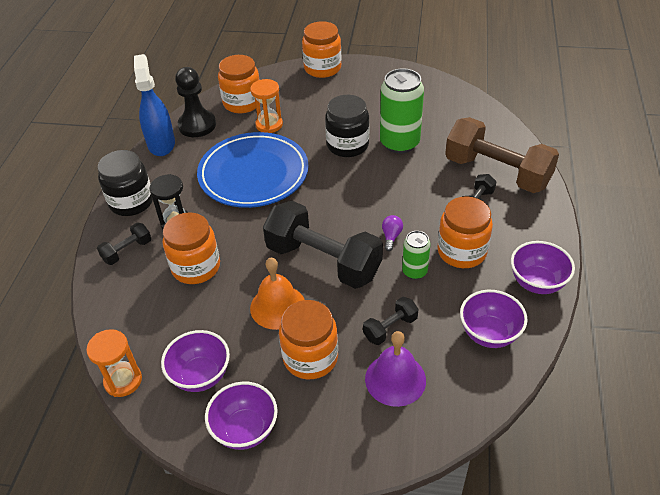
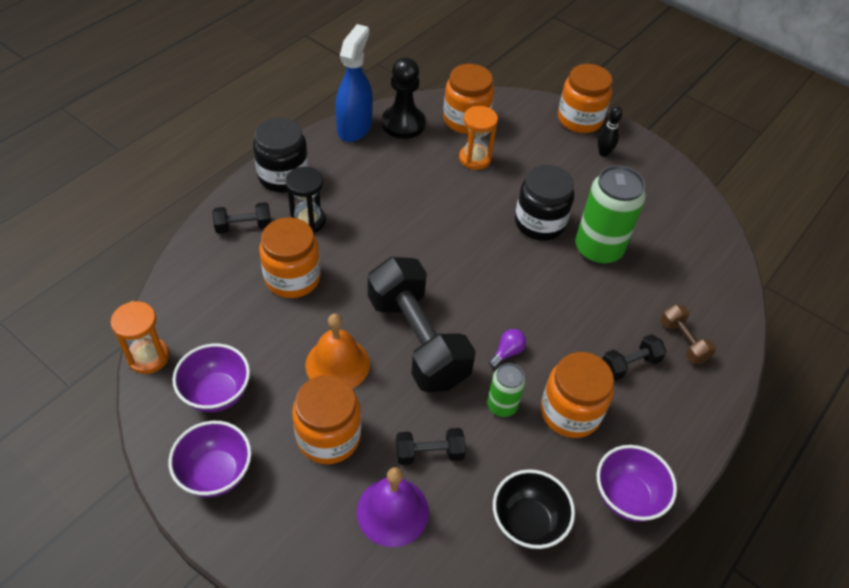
camera: 25 degrees right, 5 degrees up
blue plate [197,132,309,208] -> none
brown dumbbell [445,117,559,193] -> brown dumbbell [660,304,716,364], size x0.45
purple bowl [460,290,528,348] -> black bowl [493,469,575,550]
none -> black bowling pin [597,106,622,157]

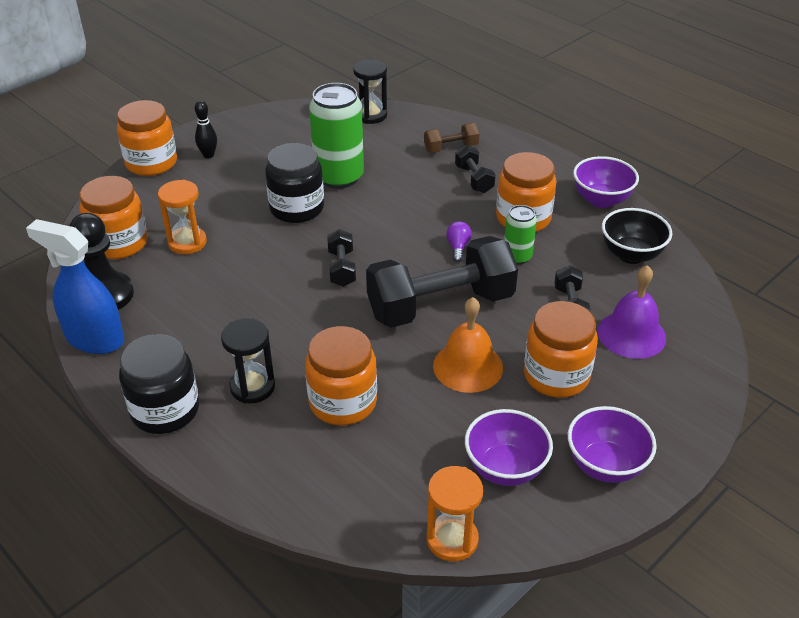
camera: 80 degrees left, 10 degrees down
black dumbbell [212,202,271,234] -> black dumbbell moved to [327,229,356,287]
purple light bulb [489,329,526,368] -> purple light bulb turned 45 degrees clockwise [446,221,472,262]
none -> black hourglass [353,59,387,124]

